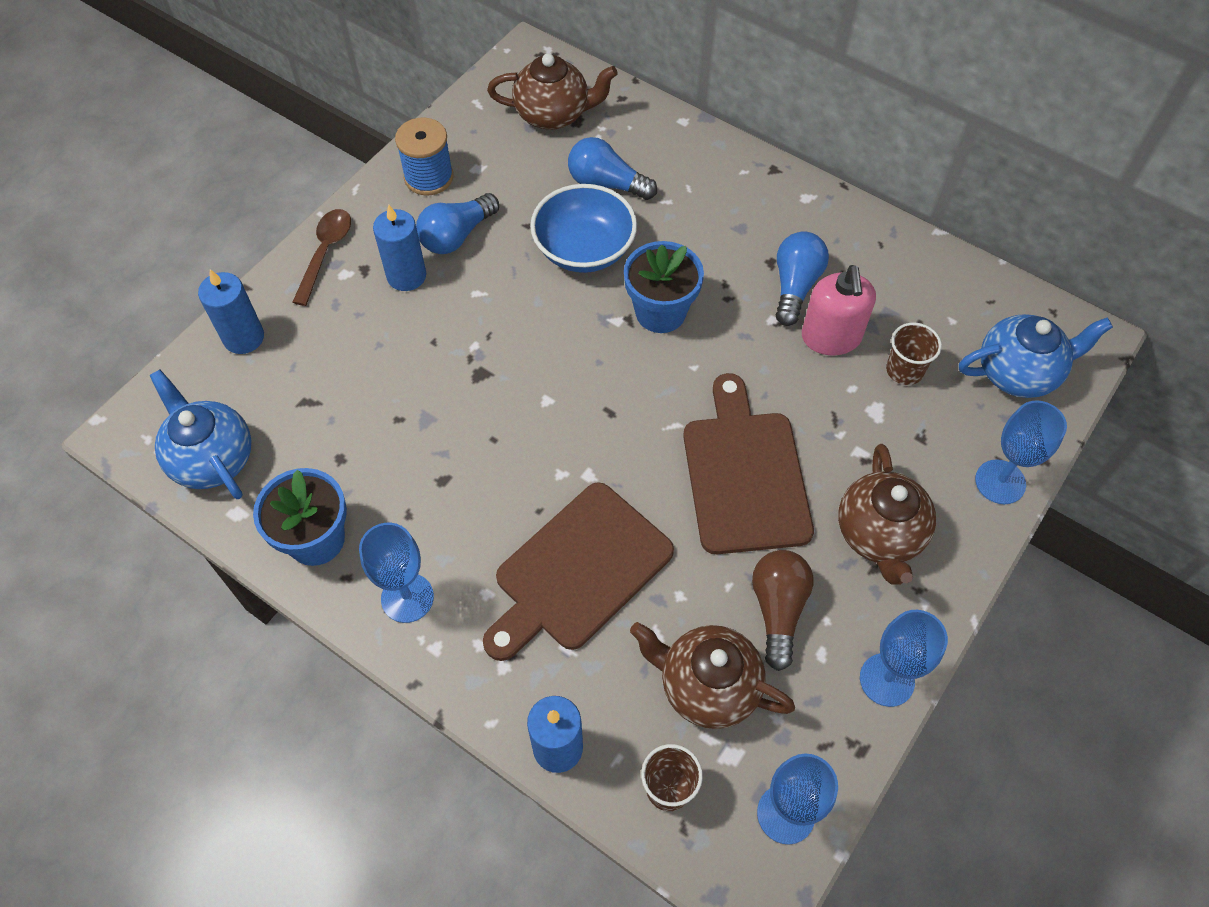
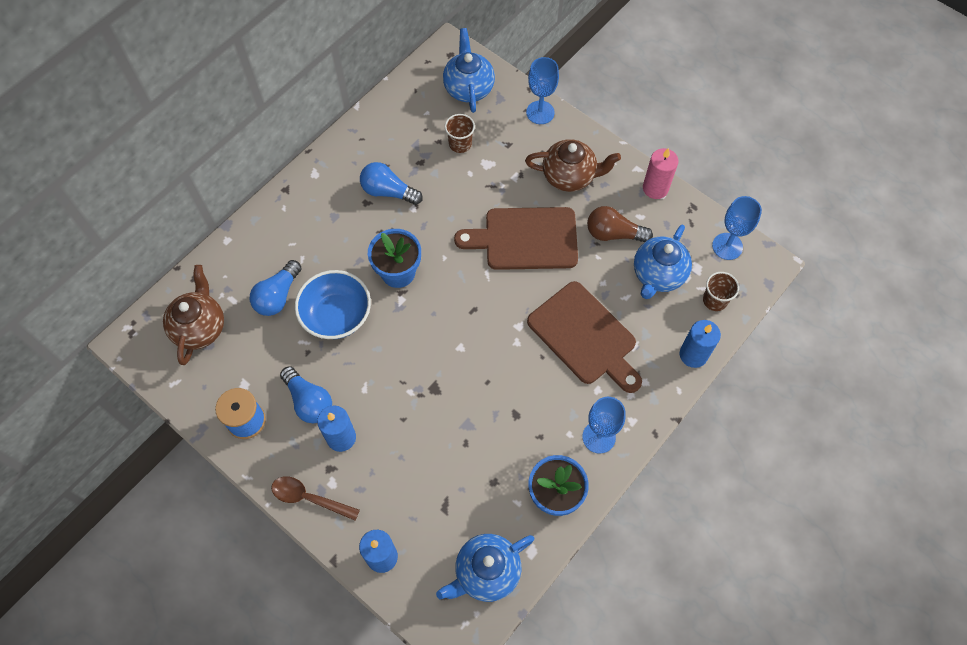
camera: 85 degrees left, 5 degrees up
brown teapot [630,622,795,729] -> blue teapot [634,224,692,299]
pink soap dispenser [802,265,876,356] -> none
blue goblet [860,610,948,707] -> pink candle [643,148,679,199]

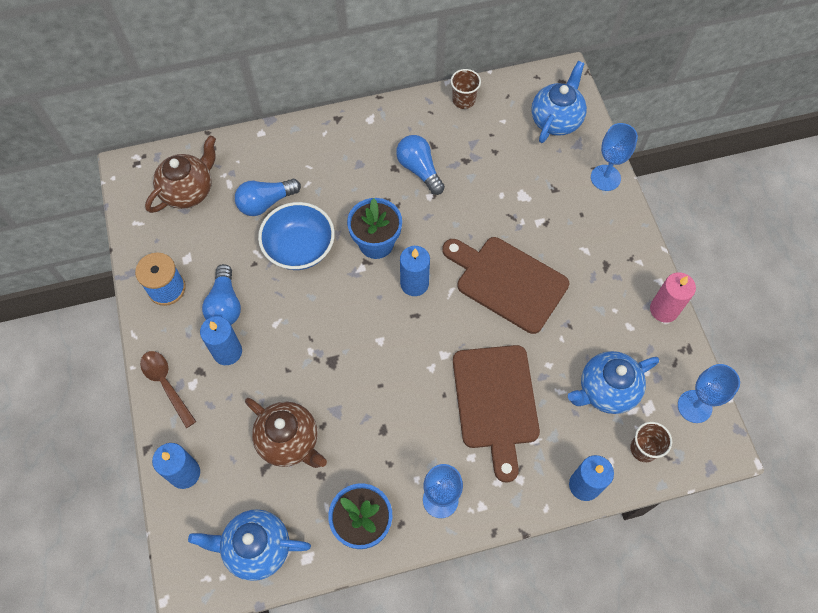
camera: 35 degrees right, 0 degrees up
brown cup [445,114,475,153] -> brown cup moved to [451,69,481,109]
brown teapot [525,139,621,192] -> brown teapot moved to [245,398,327,468]
brown light bulb [587,206,653,243] -> none
none -> blue candle [400,246,430,296]

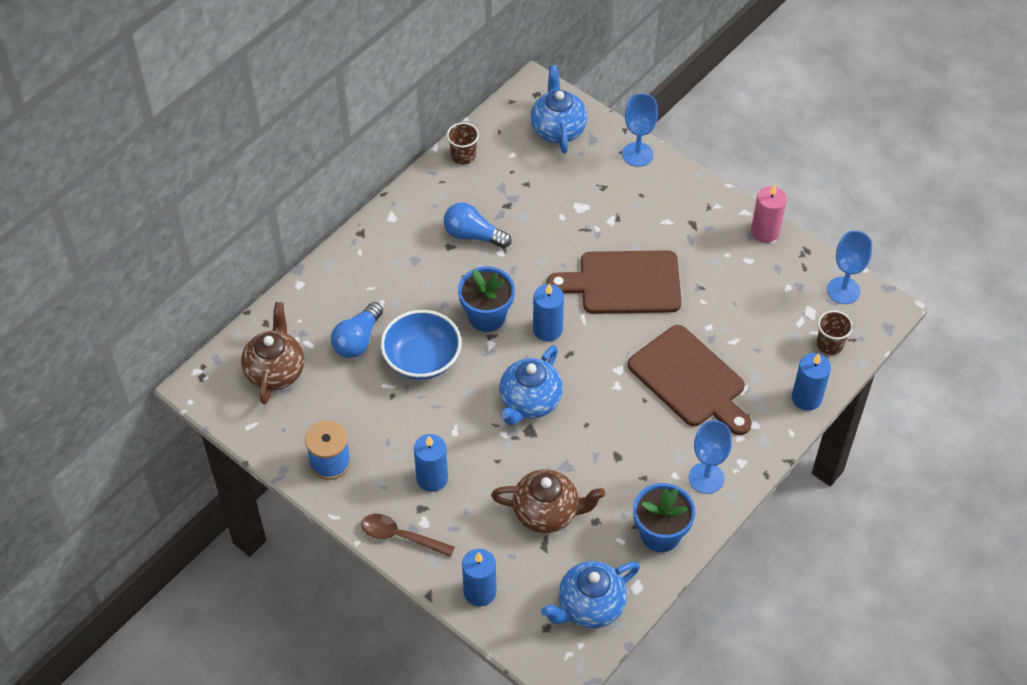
camera: 35 degrees left, 10 degrees down
blue light bulb [202,264,241,325] -> none
blue teapot [568,351,659,414] -> blue teapot moved to [499,346,563,425]

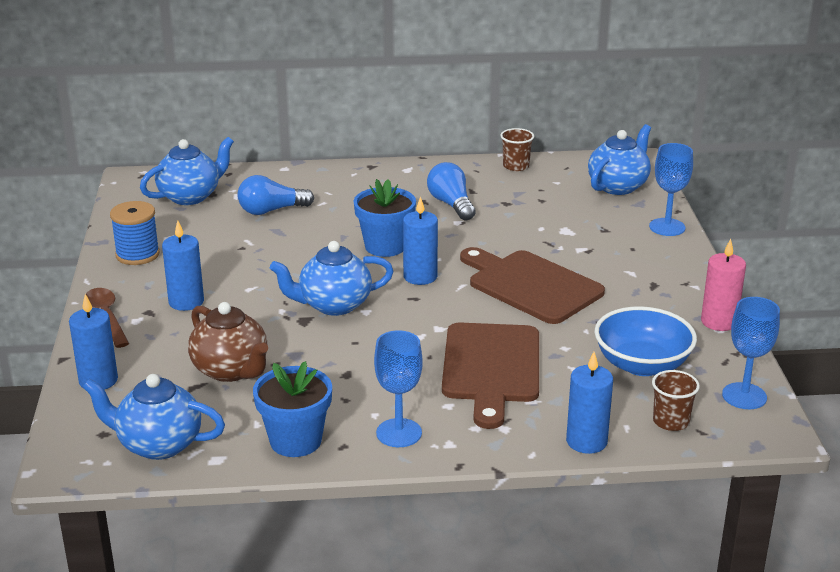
camera: 45 degrees right, 25 degrees down
brown teapot [241,302,304,404] -> blue teapot [140,137,234,205]
blue bowl [381,310,461,380] -> blue bowl moved to [594,306,697,376]

